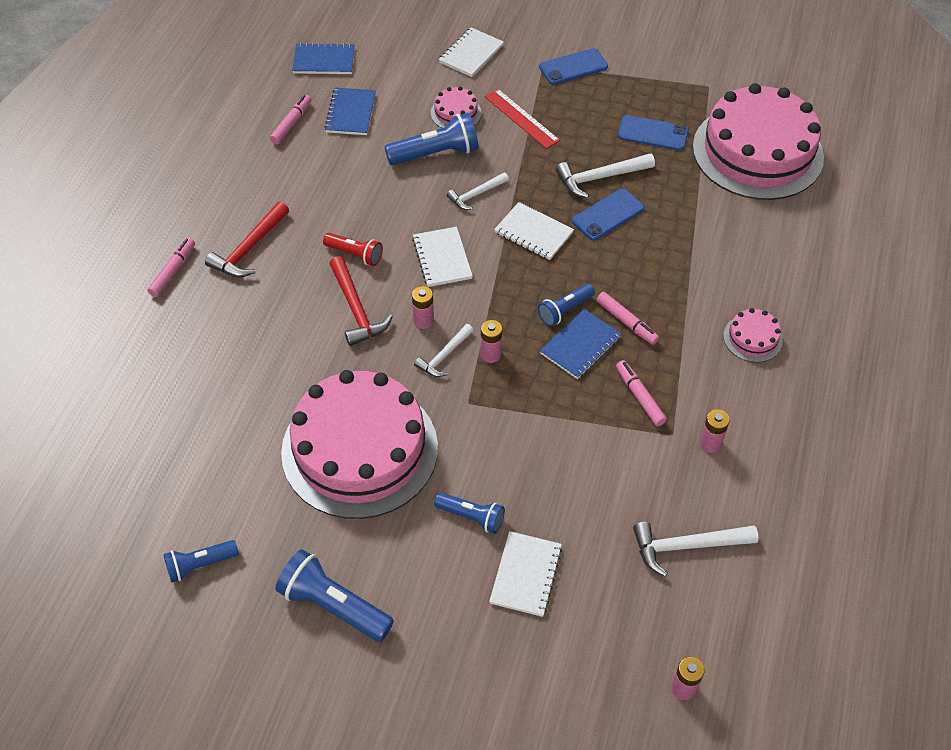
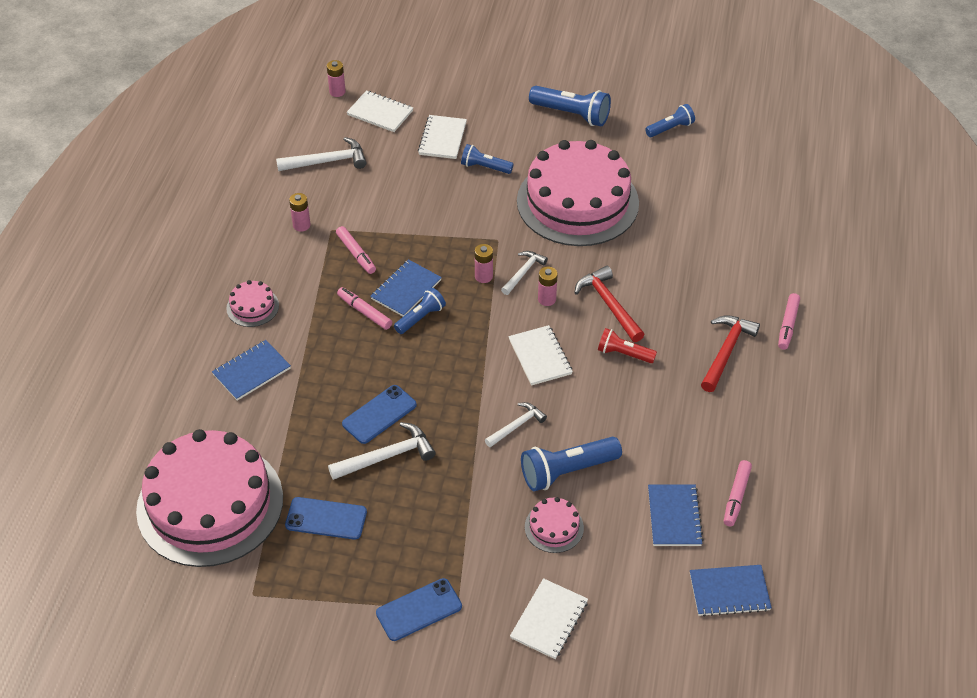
camera: 175 degrees right, 5 degrees down
red ruler [484,89,560,149] -> none
white notebook [494,202,574,260] -> white notebook moved to [347,90,413,132]
none -> blue notebook [212,340,291,401]

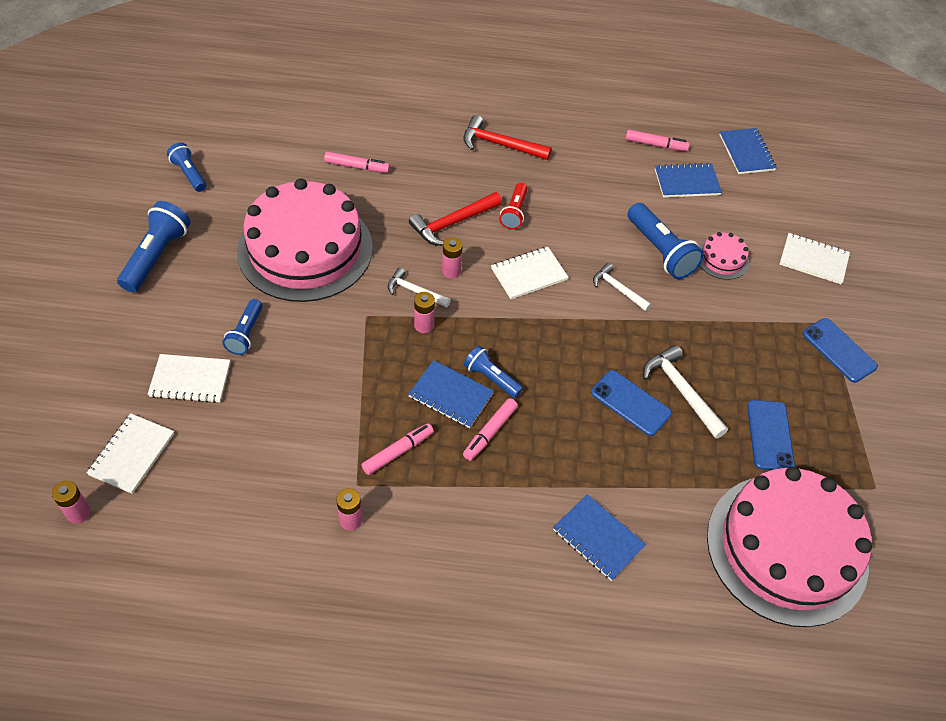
camera: 100 degrees left, 5 degrees up
pink cake [226,280,279,327] -> none
white hammer [276,137,367,171] -> none
pink marker [778,293,800,350] -> pink marker moved to [324,151,390,173]

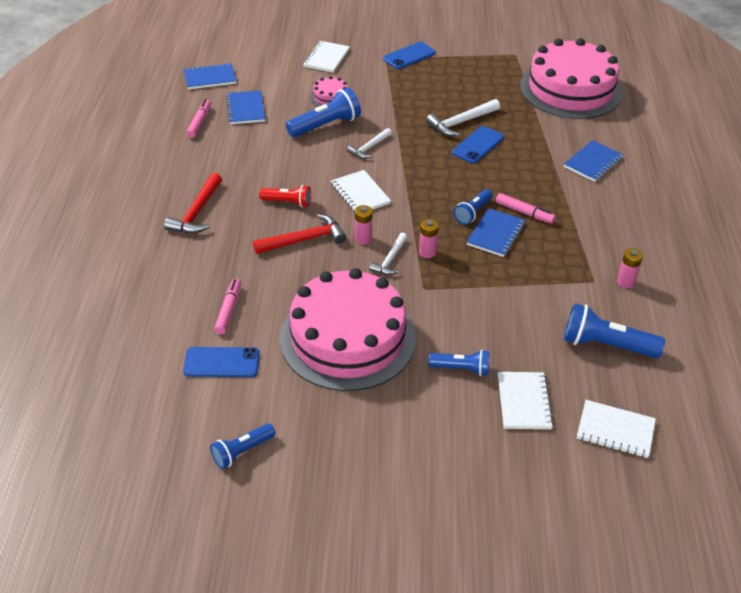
camera: 90 degrees left, 10 degrees down
pink battery [52,481,91,524] -> none
blue flashlight [117,201,190,292] -> blue flashlight moved to [564,303,665,358]
pink marker [361,423,434,475] -> none
red hammer [409,192,502,246] -> red hammer turned 75 degrees counterclockwise [253,214,346,254]
blue phone [747,400,795,470] -> blue phone moved to [183,347,260,377]

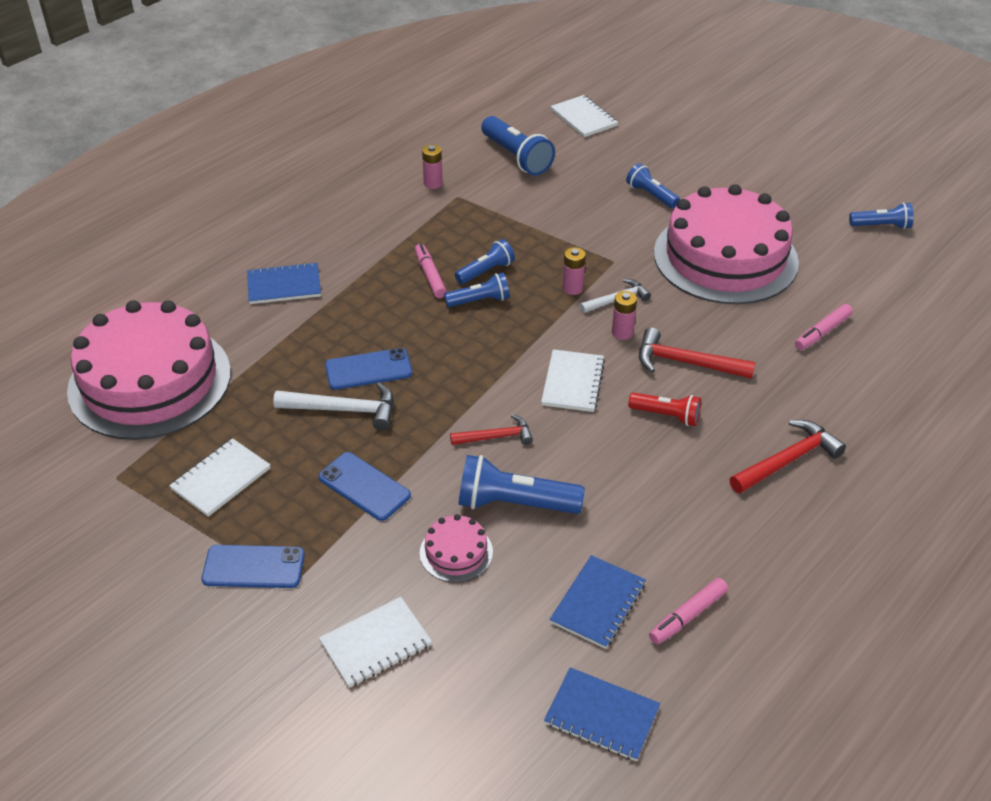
camera: 140 degrees left, 0 degrees up
blue phone [183,347,260,377] -> blue phone moved to [318,452,411,521]
red flashlight [259,185,311,207] -> red flashlight turned 150 degrees clockwise [628,392,701,426]
white hammer [347,128,392,159] -> red hammer [450,414,533,445]
blue notebook [467,208,525,257] -> blue flashlight [455,239,515,284]
white notebook [498,372,554,429] -> white notebook moved to [169,438,270,517]

